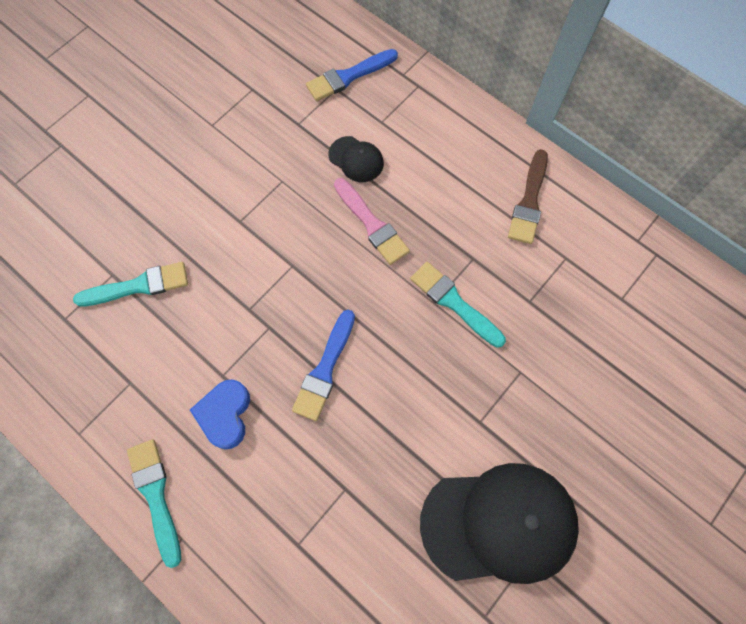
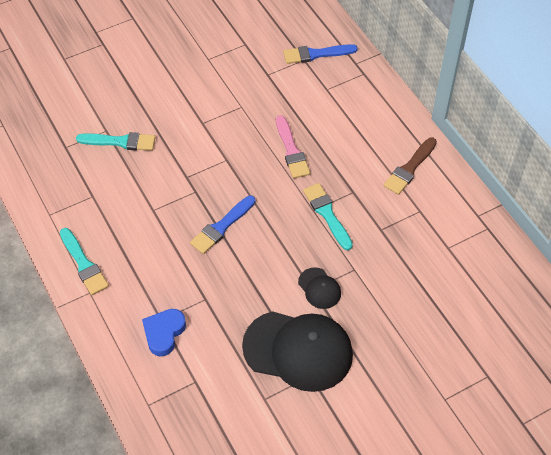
camera: 20 degrees right, 15 degrees down
turquoise brush [127,439,181,568] -> turquoise brush turned 150 degrees clockwise [60,228,109,295]
blue heart [190,380,250,449] -> blue heart moved to [142,309,186,356]
black cap [329,136,384,182] -> black cap moved to [298,267,341,309]

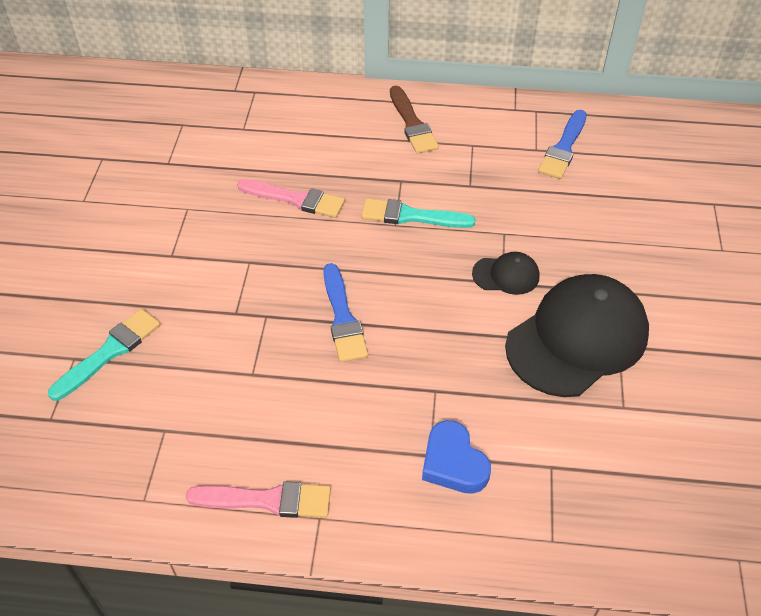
camera: 55 degrees left, 5 degrees down
turquoise brush [60,228,109,295] -> pink brush [185,482,331,518]
blue brush [283,44,358,64] -> blue brush moved to [538,110,587,179]

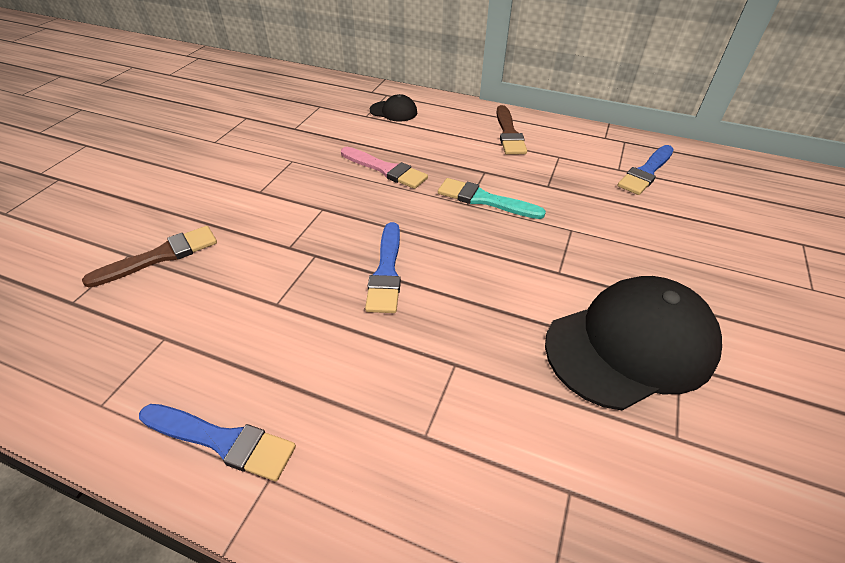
camera: 15 degrees right, 5 degrees down
turquoise brush [48,309,160,401] -> brown brush [82,226,217,288]
pink brush [185,482,331,518] -> blue brush [139,404,296,481]
blue heart [422,420,491,494] -> none
black cap [472,252,539,295] -> black cap moved to [370,94,417,122]

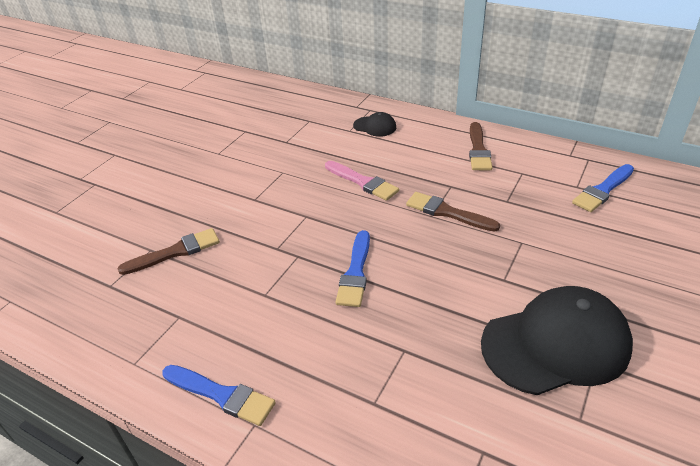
camera: 10 degrees right, 5 degrees down
turquoise brush [438,178,546,219] -> brown brush [406,192,500,232]

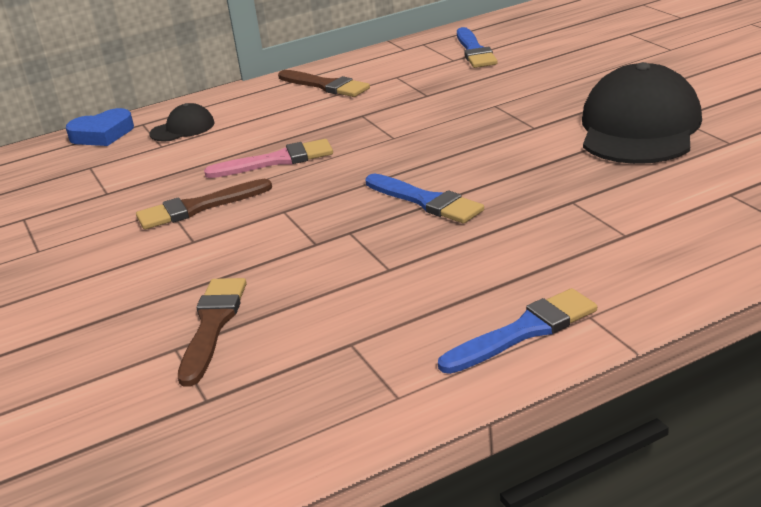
camera: 55 degrees left, 10 degrees down
brown brush [406,192,500,232] -> brown brush moved to [136,179,272,230]
none -> blue heart [66,108,134,146]

